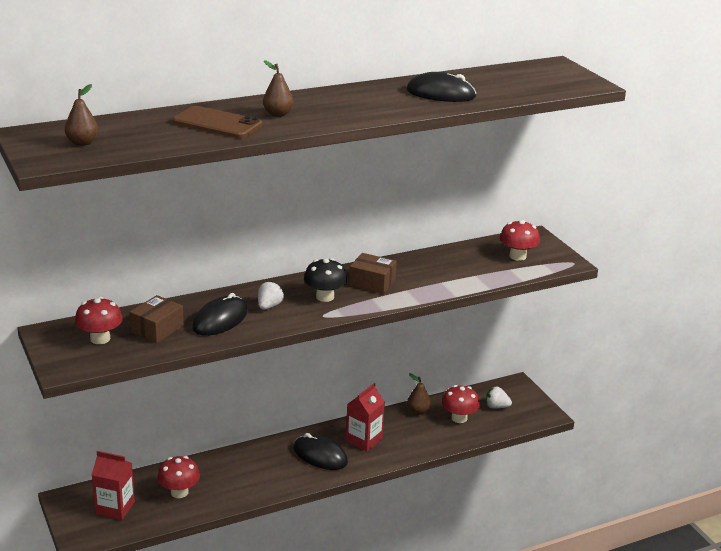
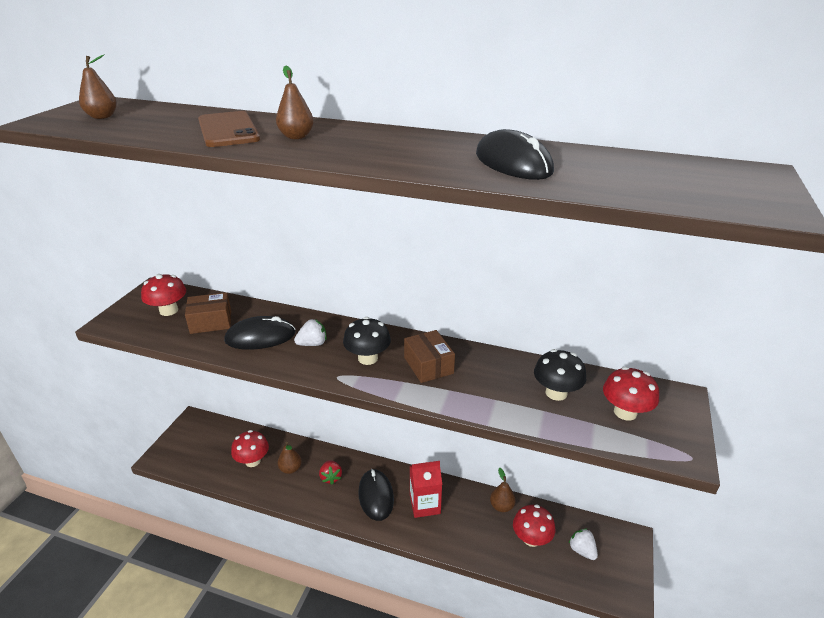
camera: 45 degrees right, 5 degrees up
red carton [92,451,135,520] -> none
none -> brown pear [277,442,302,474]
none -> red strawberry [319,460,342,485]
none -> black mushroom [534,349,586,401]

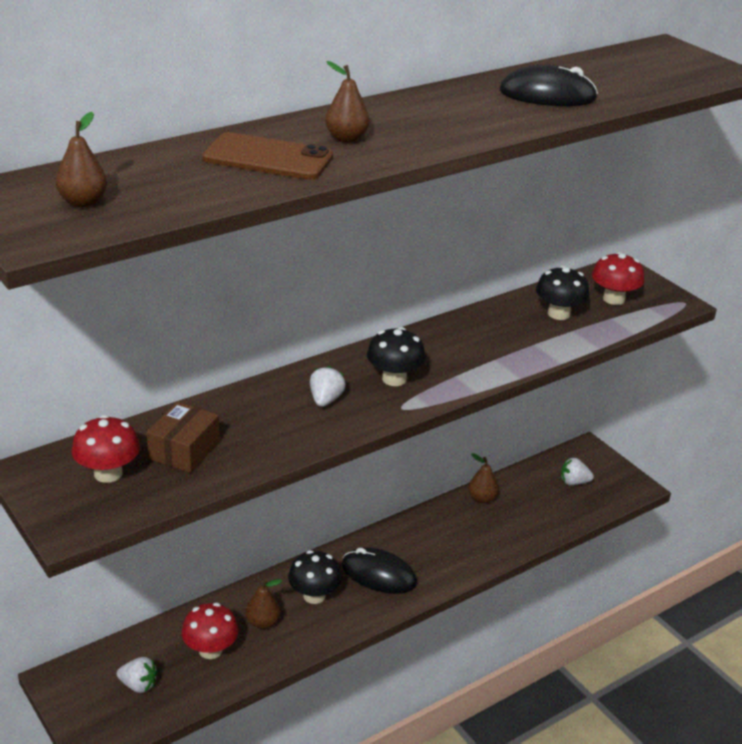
camera: 55 degrees left, 0 degrees up
black mouse [224,316,296,350] -> none
red strawberry [319,460,342,485] -> black mushroom [288,550,342,604]
brown box [404,330,455,383] -> none
red carton [410,461,442,518] -> none
red mushroom [513,505,555,547] -> none
none -> white strawberry [117,657,158,693]

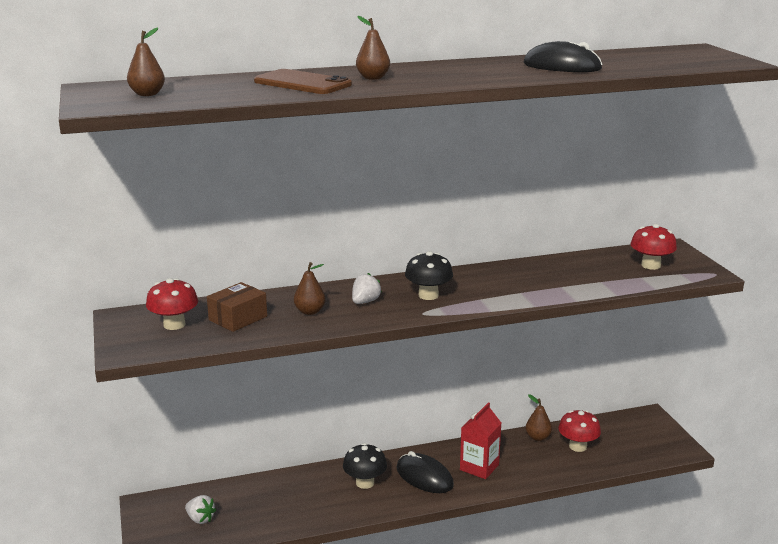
camera: 20 degrees right, 10 degrees down
red mushroom [181,603,239,659] -> red mushroom moved to [558,410,601,452]
brown pear [246,579,282,629] -> brown pear moved to [294,262,326,315]
black mushroom [536,266,589,320] -> none
white strawberry [561,458,594,485] -> none
none -> red carton [460,402,501,479]

